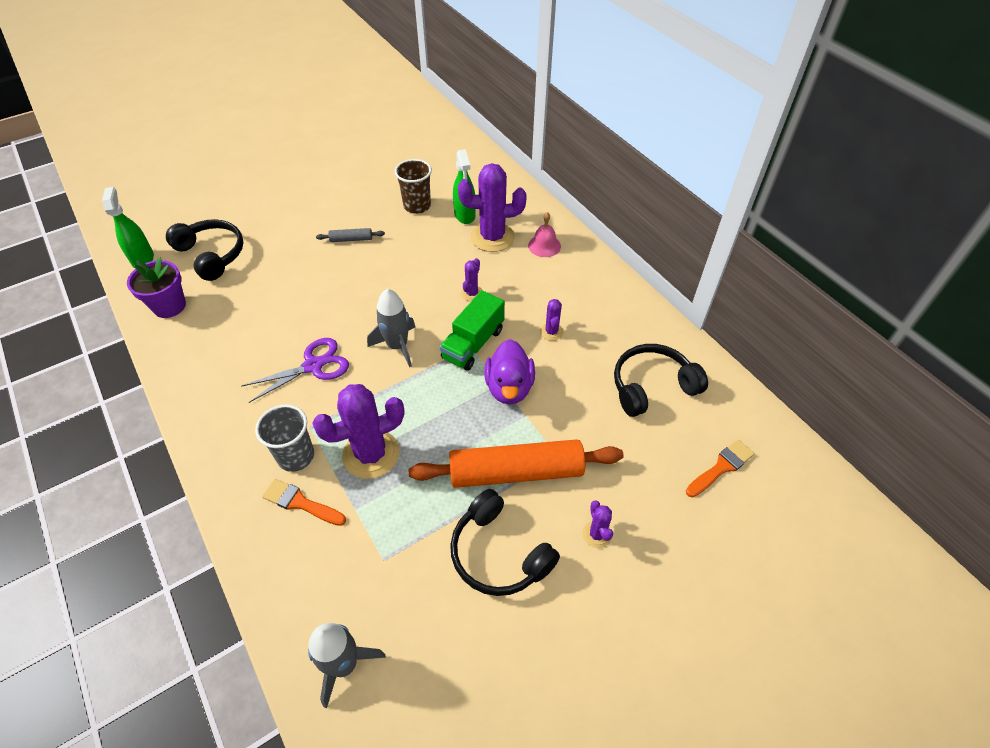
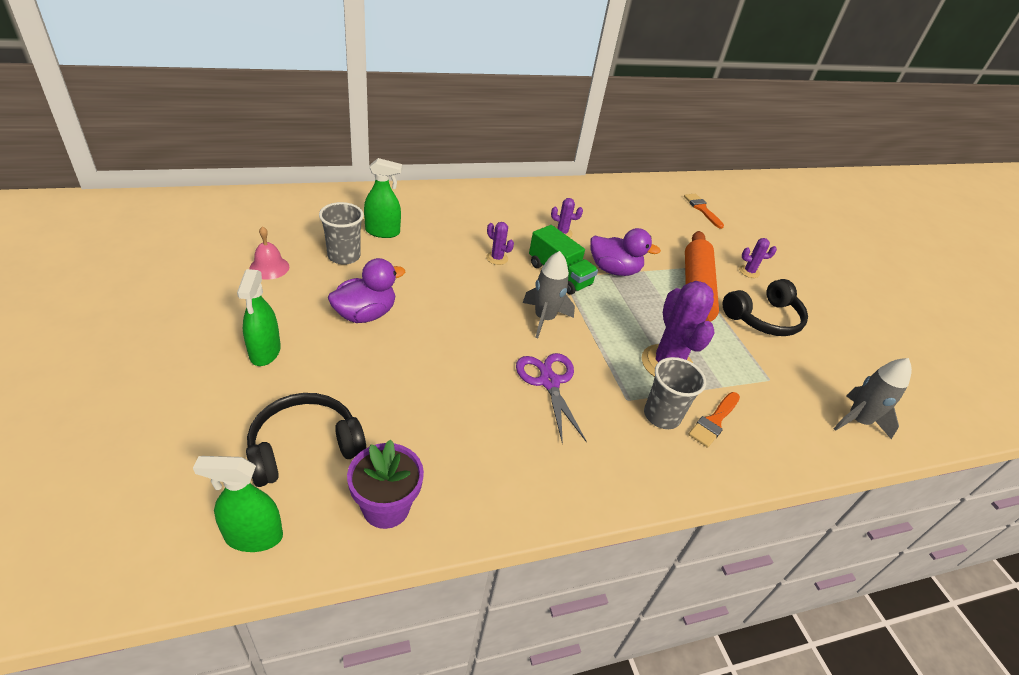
camera: 80 degrees left, 10 degrees down
grey rolling pin [316,228,385,242] -> purple duck [328,258,405,323]
brown cup [395,159,432,214] -> grey cup [319,202,364,265]
purple cactus [458,163,527,252] -> none
pink bell [528,212,561,257] -> pink bell moved to [249,226,289,280]
black headphones [614,344,708,417] -> none
none -> green spray bottle [237,269,281,366]

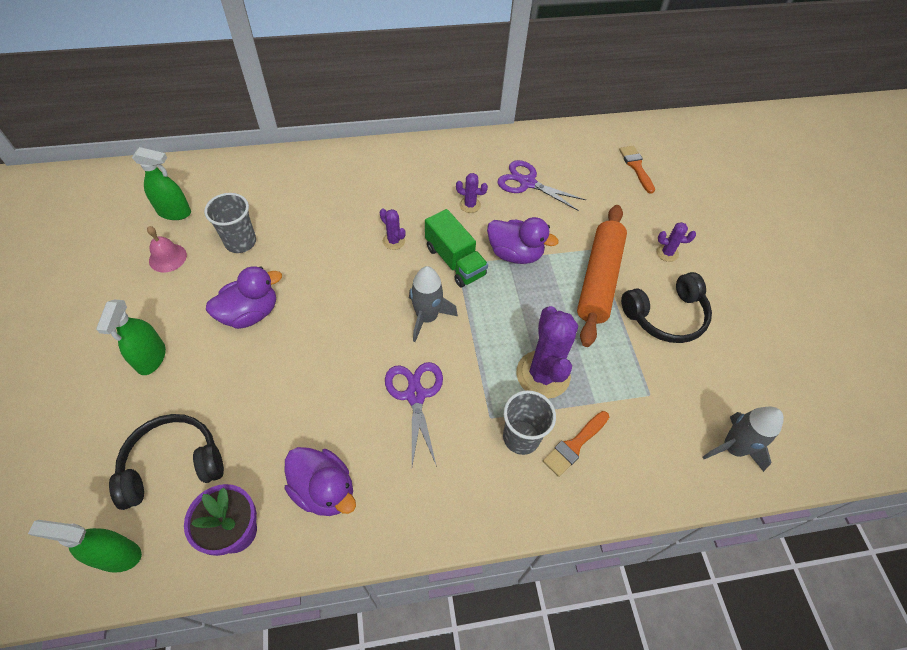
camera: 10 degrees right, 15 degrees up
green spray bottle [364,158,403,238] -> green spray bottle moved to [132,147,191,220]
none -> purple duck [284,447,356,516]
none -> purple scissors [498,160,586,211]

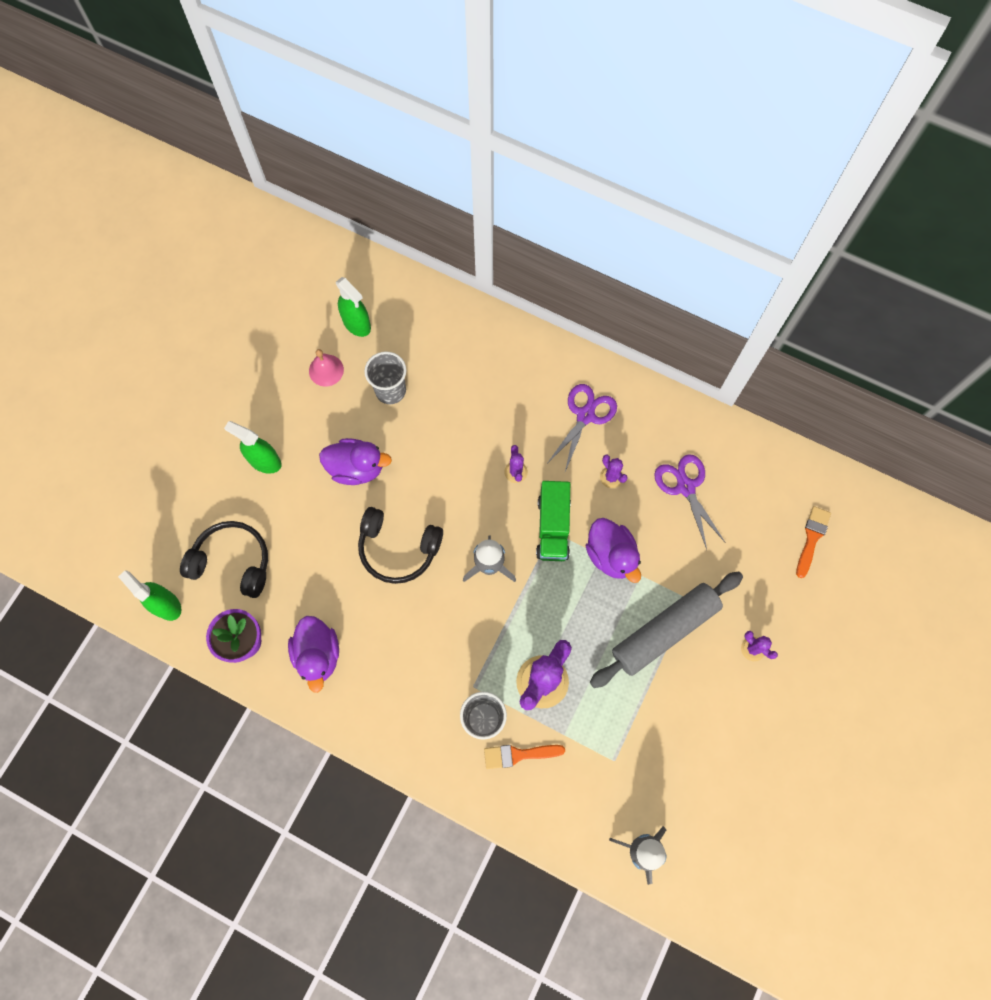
camera: 40 degrees right, 15 degrees up
green spray bottle [96,299,166,375] -> green spray bottle turned 75 degrees clockwise [224,421,282,474]
purple scissors [385,362,443,467] -> purple scissors moved to [547,384,617,472]
orange rolling pin [577,205,627,347] -> grey rolling pin [590,571,743,688]
black headphones [621,272,712,343] -> black headphones moved to [358,507,443,584]

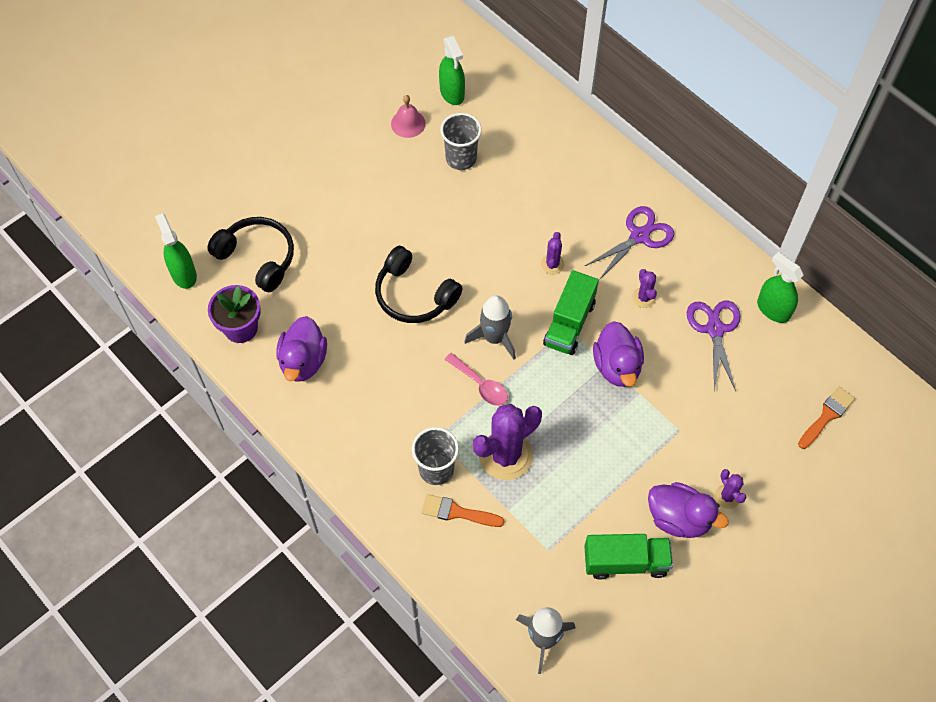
camera: 20 degrees right, 10 degrees down
green spray bottle [224,421,282,474] -> green spray bottle moved to [757,252,804,323]
purple duck [319,438,392,485] -> purple duck moved to [648,482,729,538]
grey rolling pin [590,571,743,688] -> none
none -> pink spoon [445,353,508,406]
none -> green truck [584,534,673,580]

